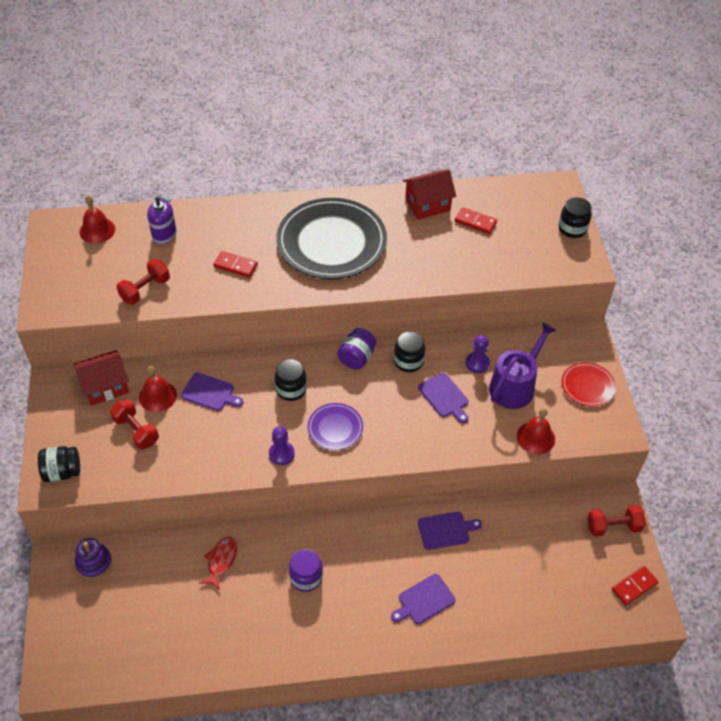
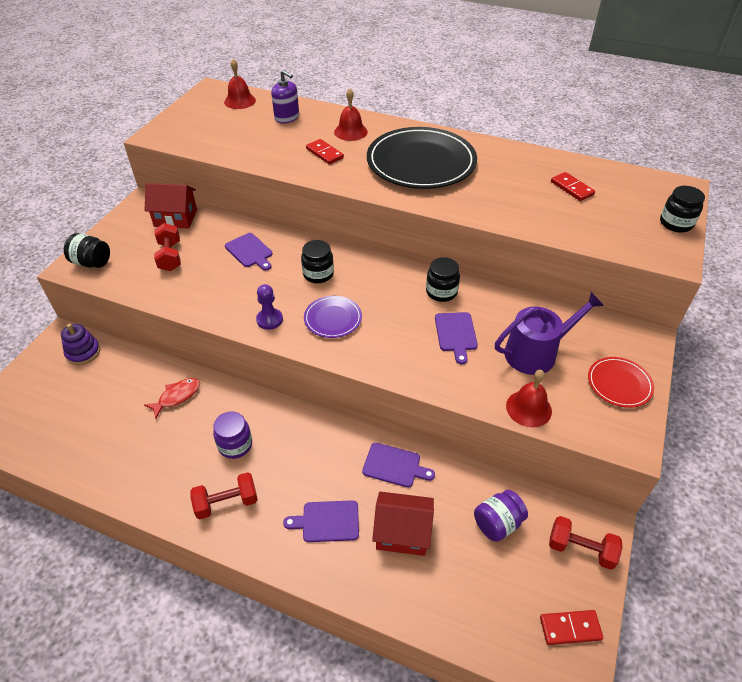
camera: 30 degrees right, 5 degrees down
red dumbbell [116,259,170,305] -> red dumbbell moved to [190,472,258,519]
red bell [139,366,177,412] -> red bell moved to [334,88,368,141]
purple jar [337,328,376,369] -> purple jar moved to [474,490,528,542]
red house [403,169,456,220] -> red house moved to [372,492,434,556]
purple pawn [466,335,490,373] -> none

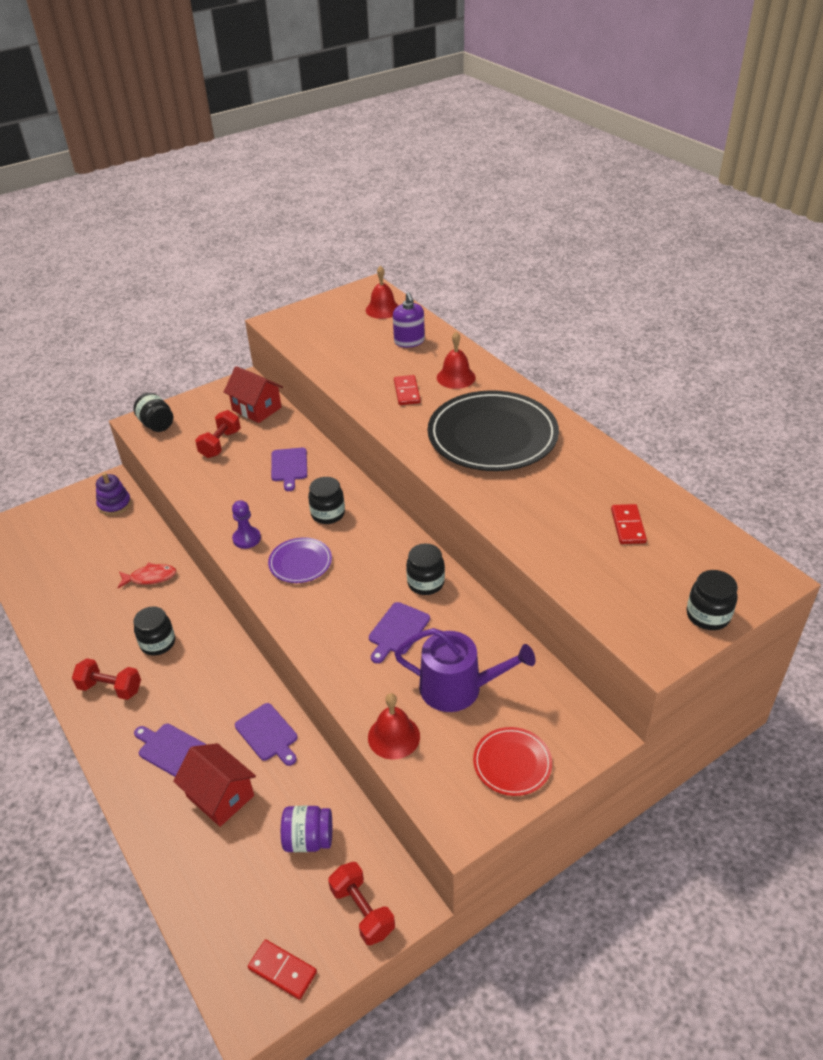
camera: 35 degrees right, 5 degrees down
purple jar [213,412,252,459] -> black jar [133,606,175,656]

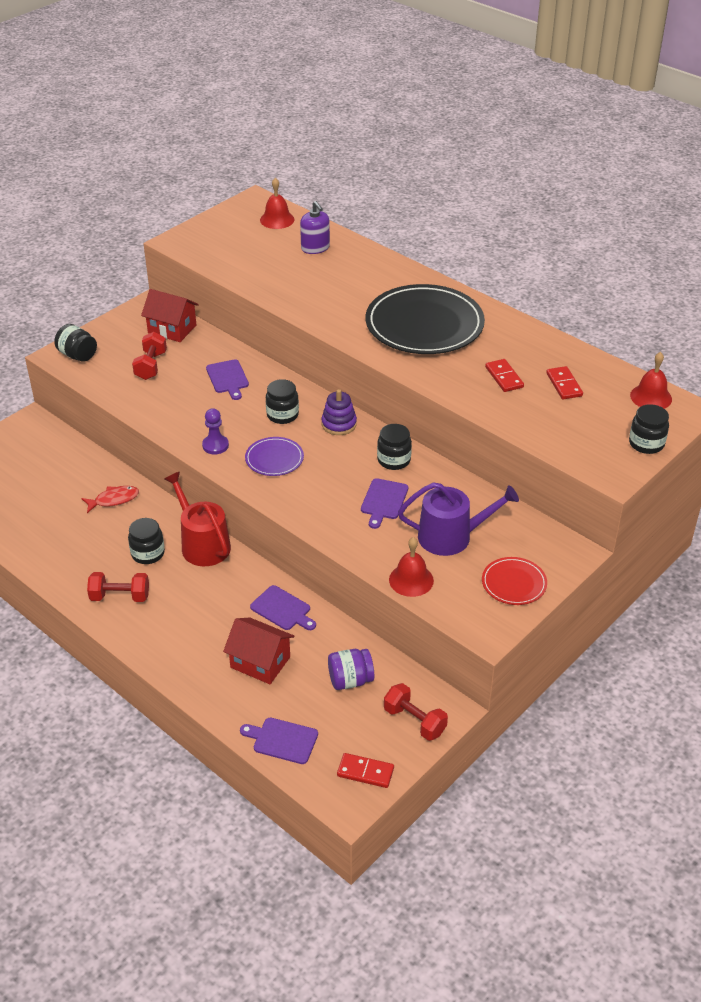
camera: 15 degrees left, 0 degrees up
purple stacking toy [96,473,131,515] -> purple stacking toy moved to [321,389,357,435]
purple cutting board [134,724,206,777] -> purple cutting board moved to [240,718,318,764]
red domino [394,375,421,405] -> red domino moved to [485,359,524,392]
red bell [437,332,476,389] -> red bell moved to [630,352,672,409]
none -> red watering can [164,472,231,566]

